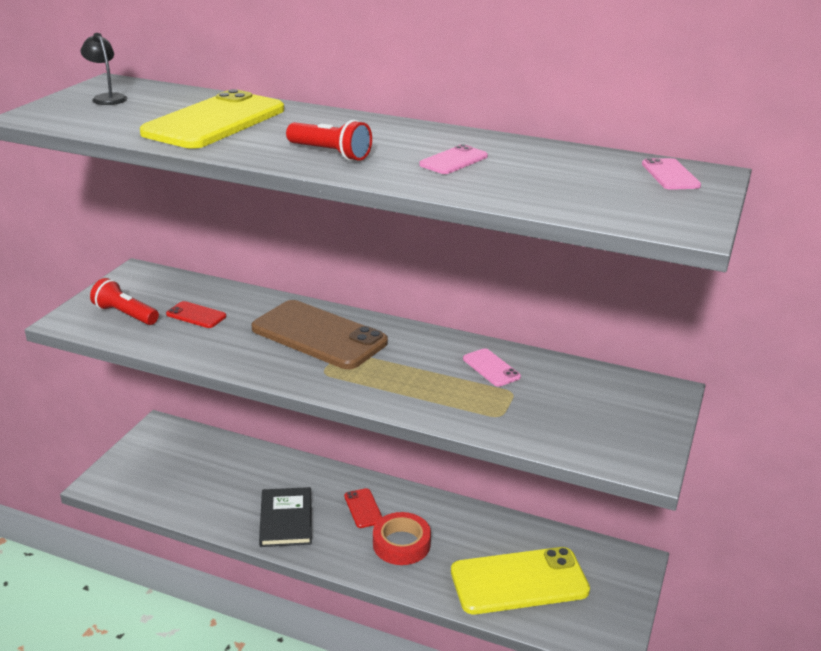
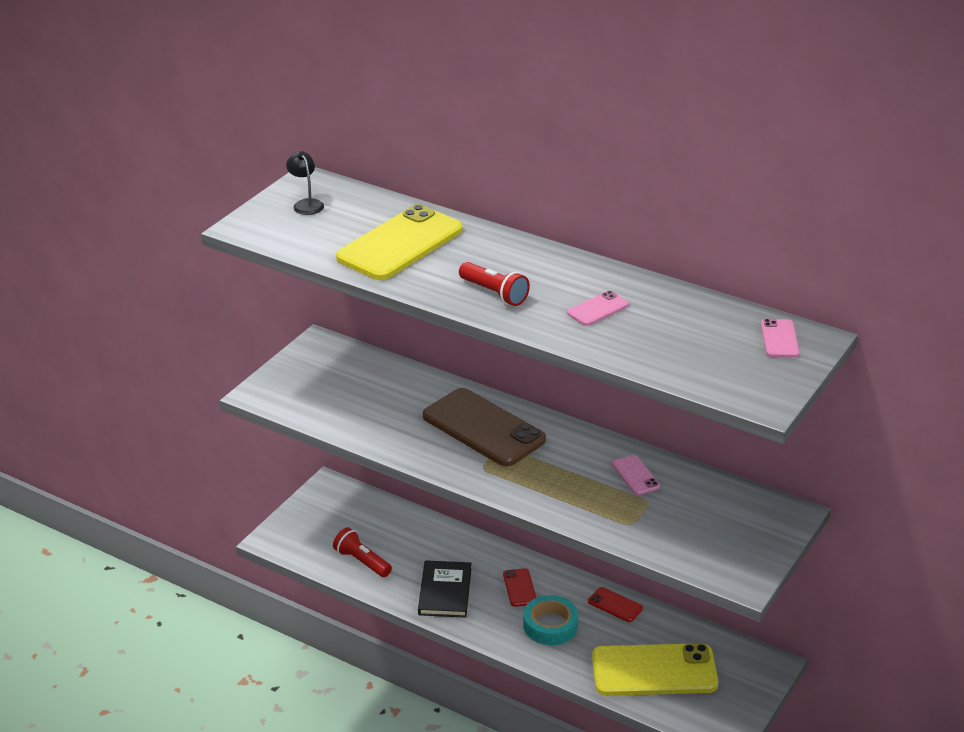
camera: 10 degrees right, 5 degrees up
red flashlight [90,278,159,325] -> red flashlight moved to [333,527,392,577]
red phone [166,301,226,328] -> red phone moved to [588,587,643,622]
red tape [373,512,431,565] -> turquoise tape [523,595,579,645]

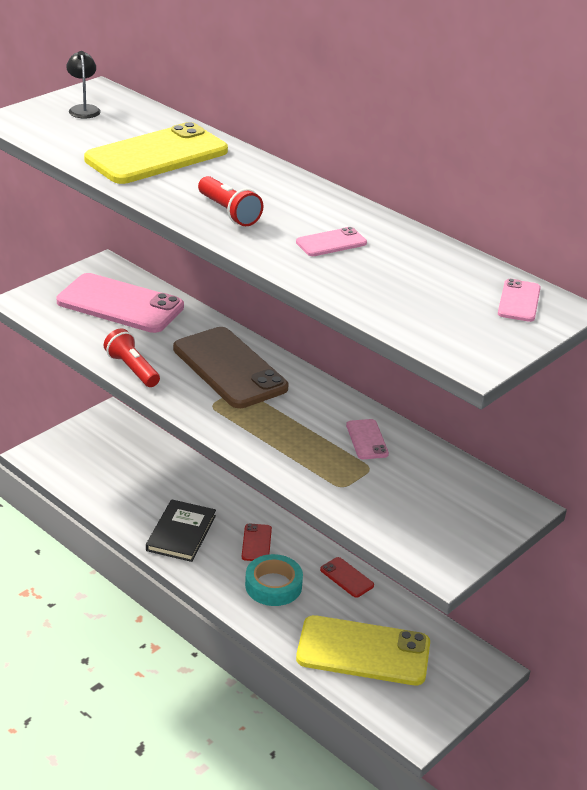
camera: 10 degrees right, 0 degrees up
red flashlight [333,527,392,577] -> red flashlight moved to [104,328,160,387]
none -> pink phone [56,273,184,333]

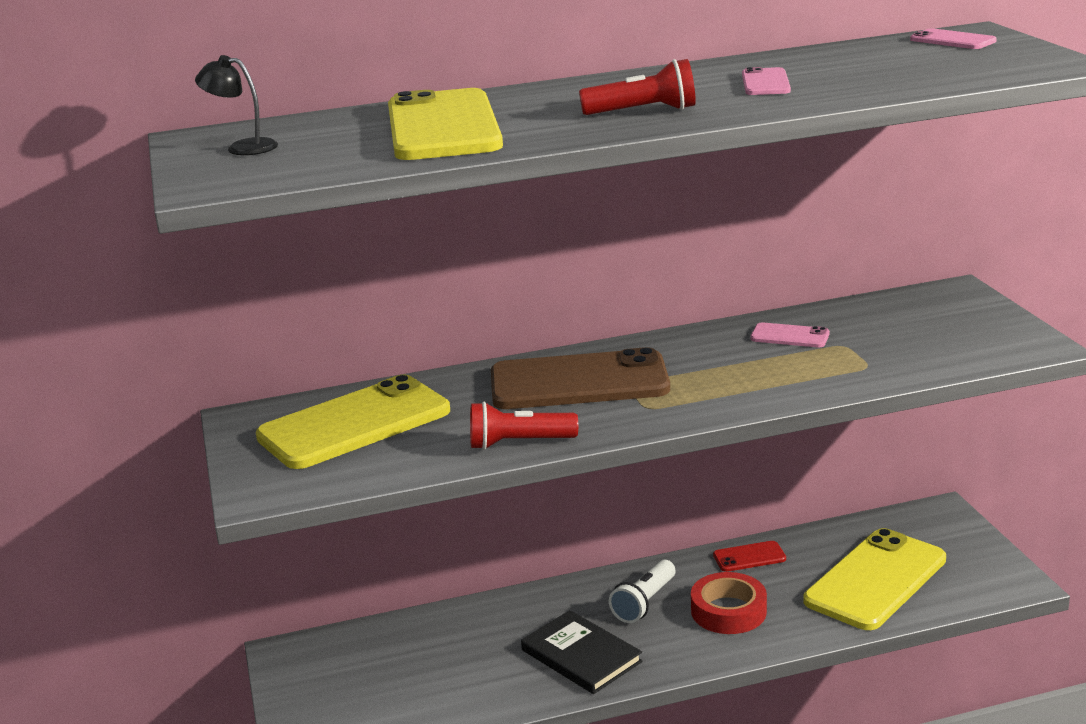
camera: 55 degrees left, 10 degrees down
pink phone [56,273,184,333] -> yellow phone [256,375,450,469]
red phone [242,524,272,561] -> white flashlight [609,560,675,623]
turquoise tape [245,554,303,606] -> red tape [691,572,767,634]

